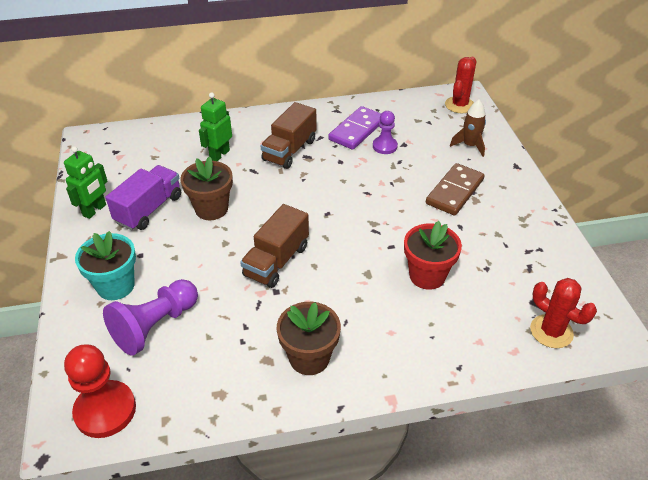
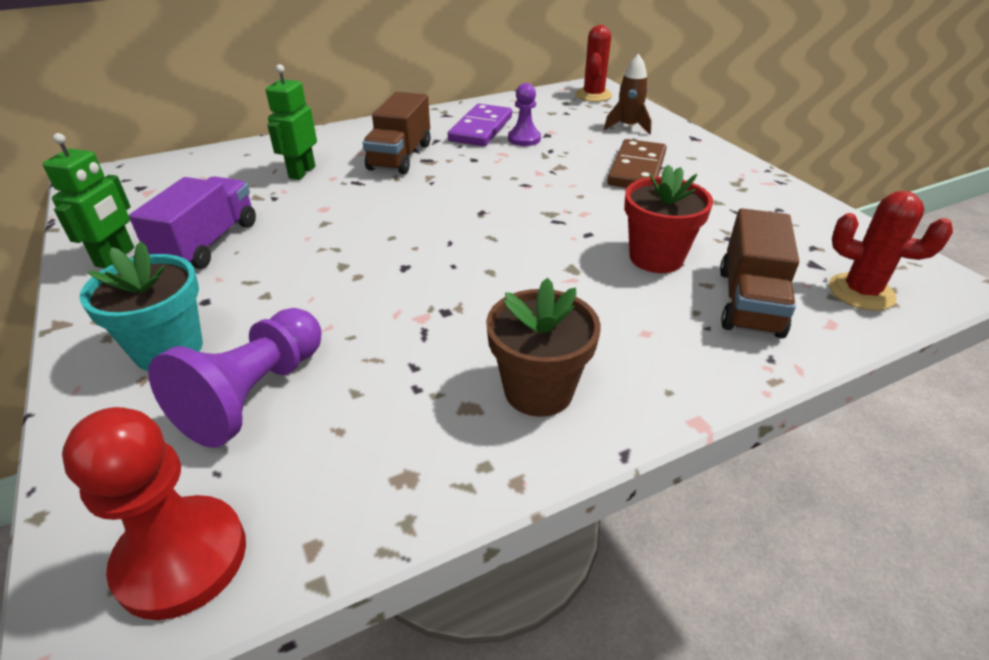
camera: 15 degrees left, 5 degrees down
brown flower pot [180,156,233,220] -> none
brown truck [240,204,309,288] -> brown truck moved to [720,208,799,338]

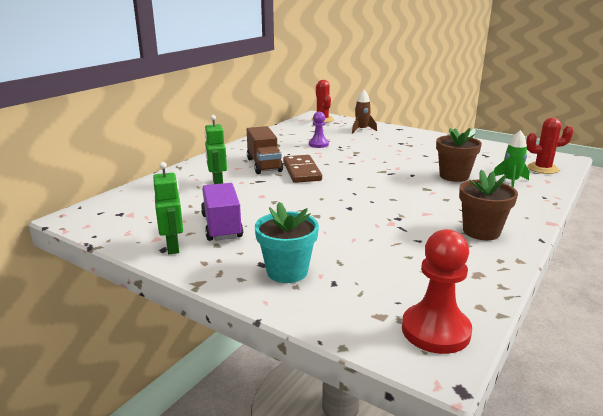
camera: 30 degrees left, 15 degrees down
purple pawn [148,308,322,448] -> none
purple domino [448,104,512,146] -> none
brown domino [608,139,667,188] -> brown domino moved to [283,155,322,183]
red flower pot [624,164,713,273] -> brown flower pot [436,128,482,182]
brown truck [720,208,799,338] -> green rocket [494,130,530,188]

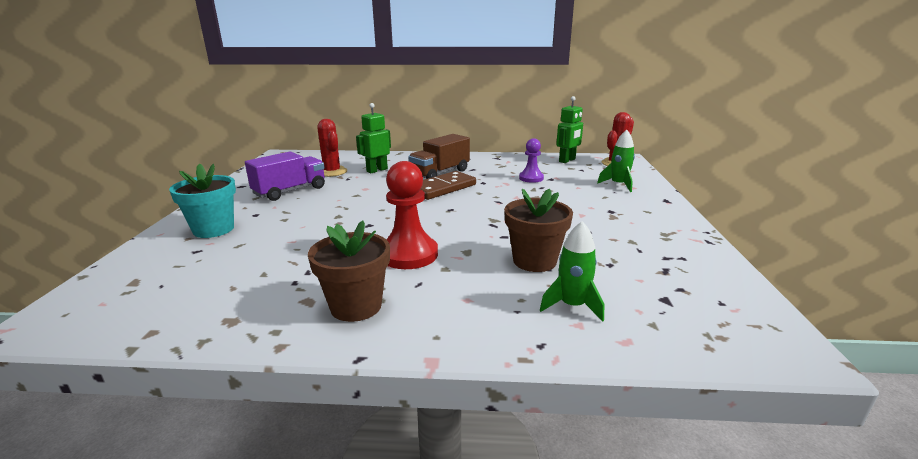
camera: 60 degrees right, 0 degrees up
green robot [153,162,183,254] -> green robot moved to [556,96,583,163]
brown rocket [352,90,377,134] -> green rocket [597,130,635,192]
red pawn [402,229,472,354] -> red pawn moved to [386,161,438,269]
red cactus [526,118,574,174] -> red cactus moved to [317,119,347,177]

